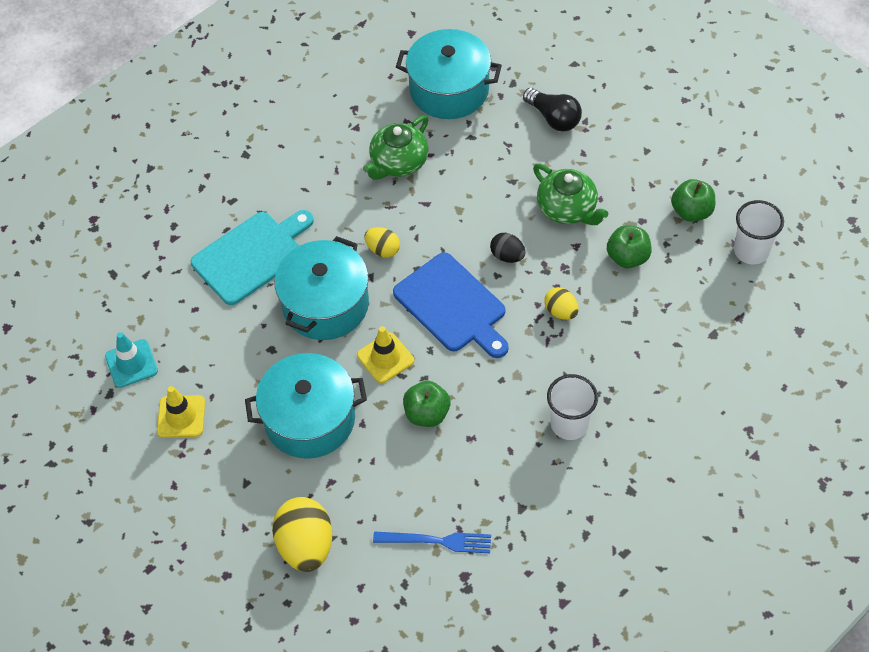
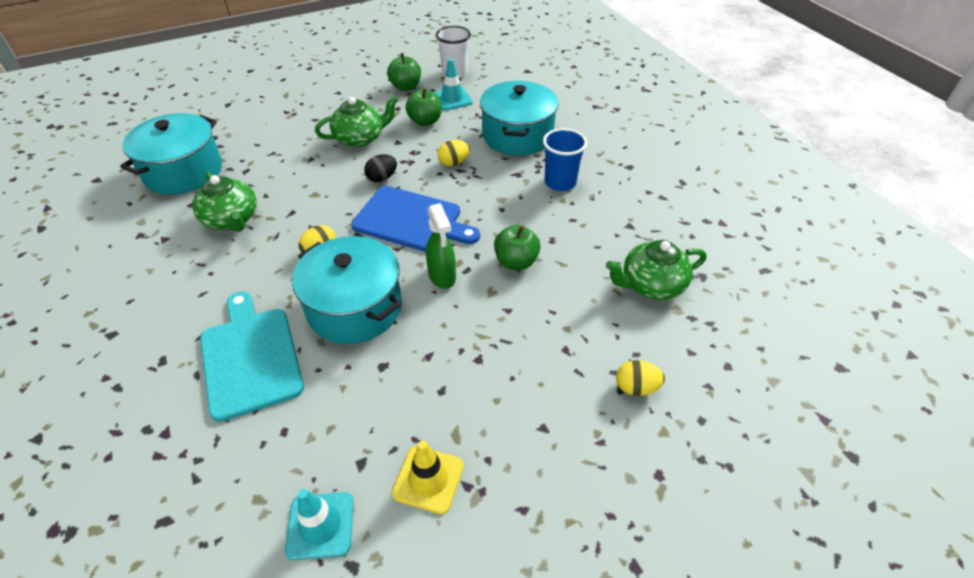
camera: 75 degrees left, 10 degrees down
turquoise pot [245,353,367,459] -> turquoise pot moved to [480,81,558,155]
yellow egg [272,497,332,572] -> yellow egg [616,360,665,396], size x0.54
yellow traffic cone [357,326,414,383] -> green spray bottle [426,203,456,289]
blue fork [373,531,491,553] -> green teapot [606,240,707,300]
blue cutting board [393,252,509,358] -> blue cutting board turned 45 degrees clockwise [351,186,480,252]
black light bulb [523,88,582,132] -> none
white cup [547,374,598,440] -> blue cup [543,128,587,191]
none -> turquoise traffic cone [434,59,473,110]

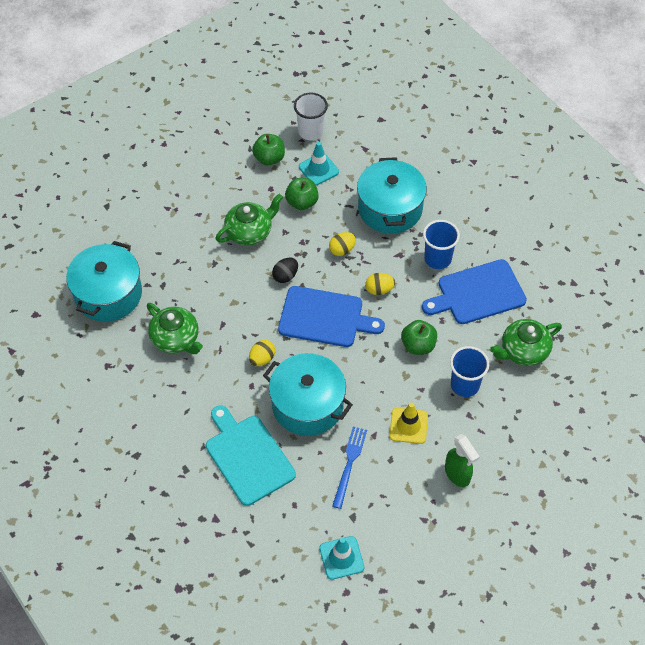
camera: 10 degrees left, 10 degrees up
yellow traffic cone [392,441,464,514] -> yellow traffic cone moved to [390,403,428,444]
green spray bottle [426,203,456,289] -> green spray bottle moved to [445,434,480,487]
yellow egg [616,360,665,396] -> yellow egg moved to [366,273,395,295]
none -> blue fork [332,427,367,509]
none -> blue cutting board [422,259,527,324]
none -> blue cup [450,346,489,397]

